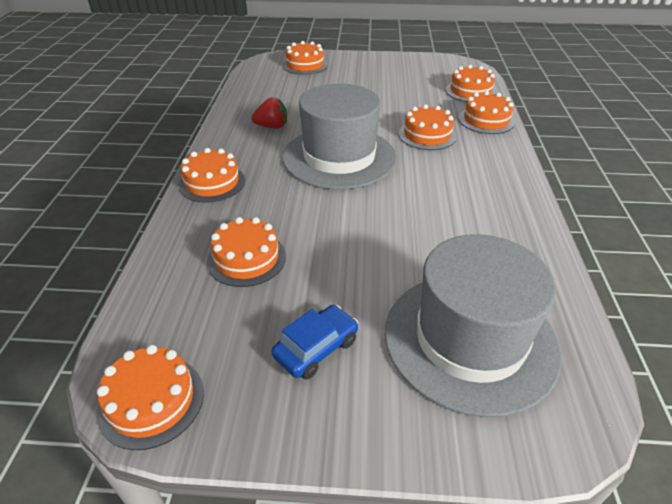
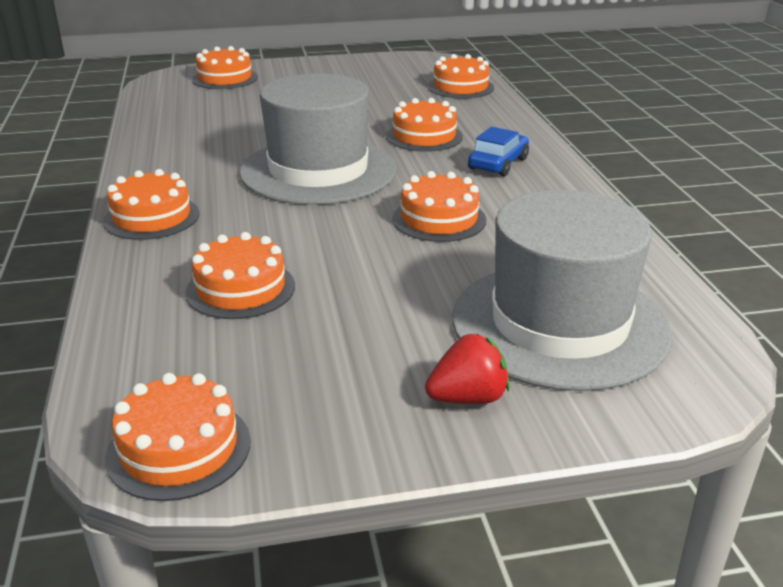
camera: 15 degrees left, 10 degrees down
red strawberry [251,97,287,129] -> red strawberry moved to [425,334,510,404]
blue car [272,305,358,379] -> blue car moved to [468,127,529,176]
orange cake [459,91,515,134] -> orange cake moved to [392,171,486,242]

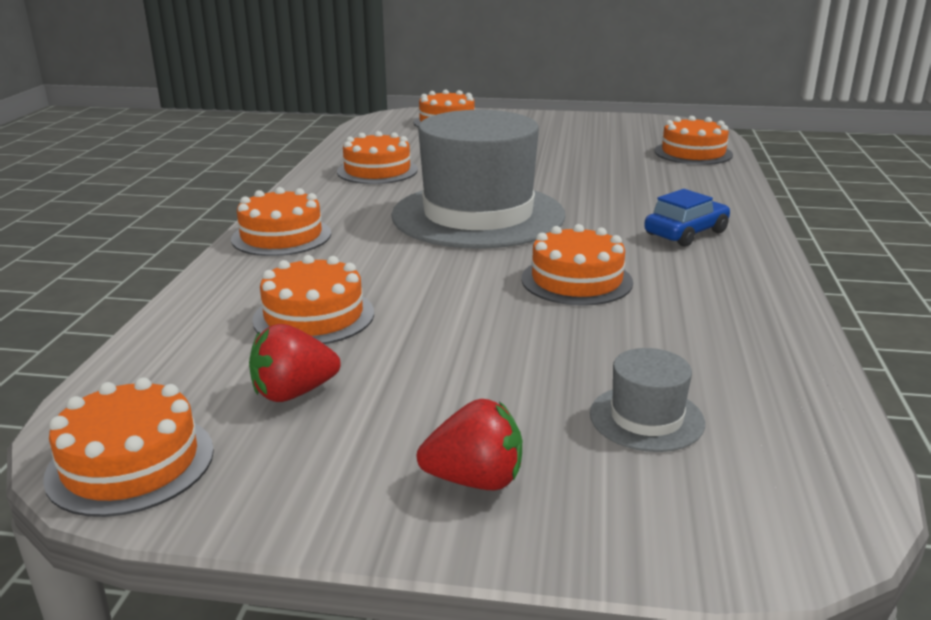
camera: 20 degrees right, 5 degrees down
orange cake [386,98,463,152] -> orange cake moved to [337,131,418,184]
grey hat [452,190,672,391] -> grey hat [590,348,705,452], size x0.41
none -> red strawberry [249,324,341,402]

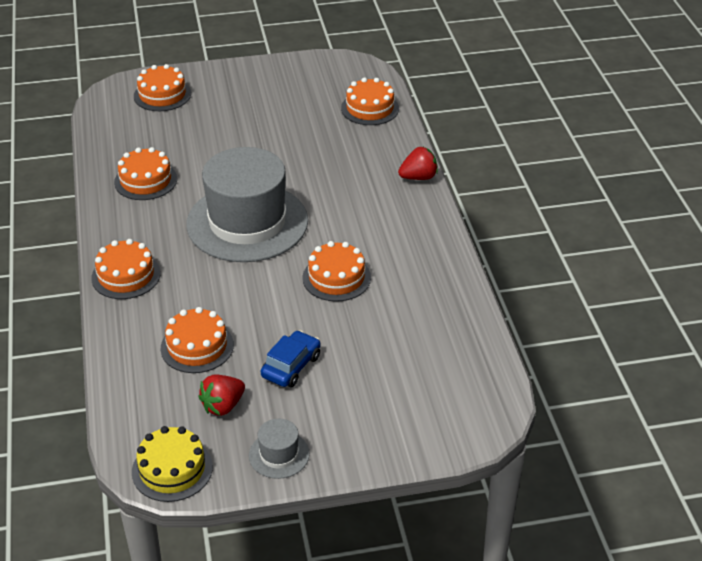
camera: 20 degrees left, 15 degrees up
orange cake [43,377,214,517] -> yellow cake [132,426,213,502]
red strawberry [417,399,522,490] -> red strawberry moved to [398,147,438,180]
grey hat [590,348,705,452] -> grey hat moved to [249,419,310,479]
blue car [644,189,730,247] -> blue car moved to [261,330,321,387]

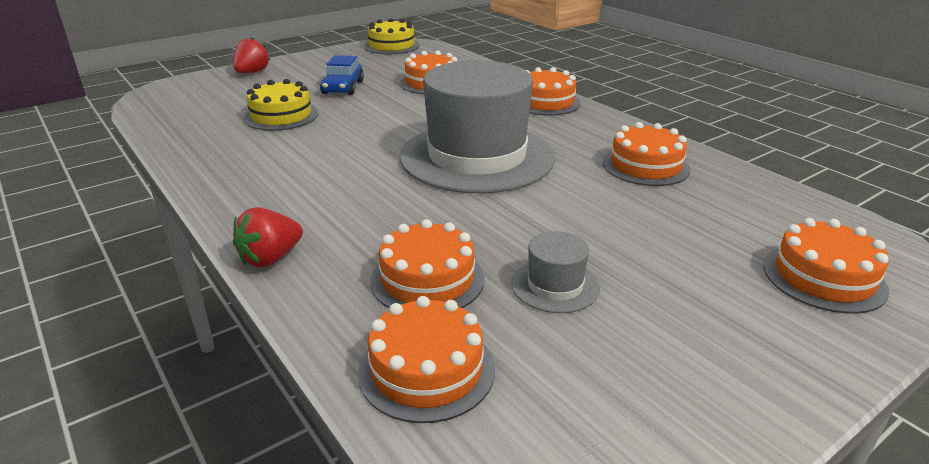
camera: 155 degrees right, 10 degrees down
red strawberry [198,374,245,416] -> red strawberry moved to [233,37,270,73]
grey hat [249,419,310,479] -> grey hat moved to [511,231,600,313]
orange cake [302,241,371,302] -> orange cake moved to [371,219,485,308]
none -> yellow cake [243,79,318,131]

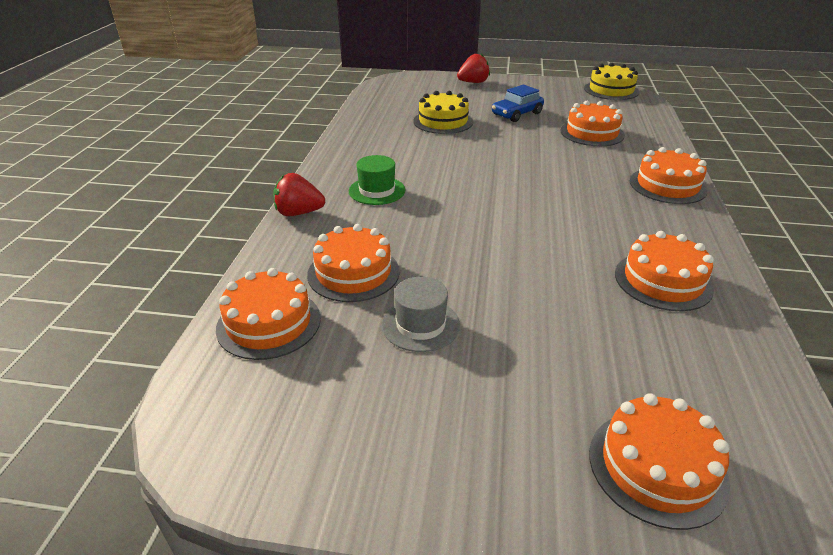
camera: 45 degrees right, 5 degrees up
grey hat [399,60,555,193] -> none
none -> green hat [349,155,406,205]

